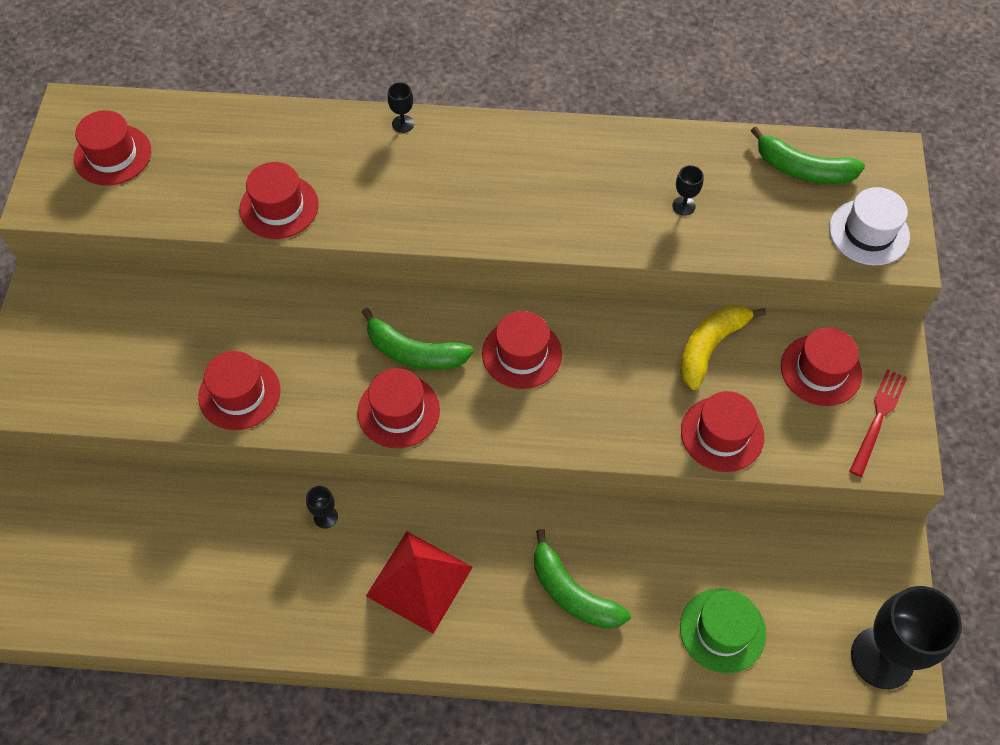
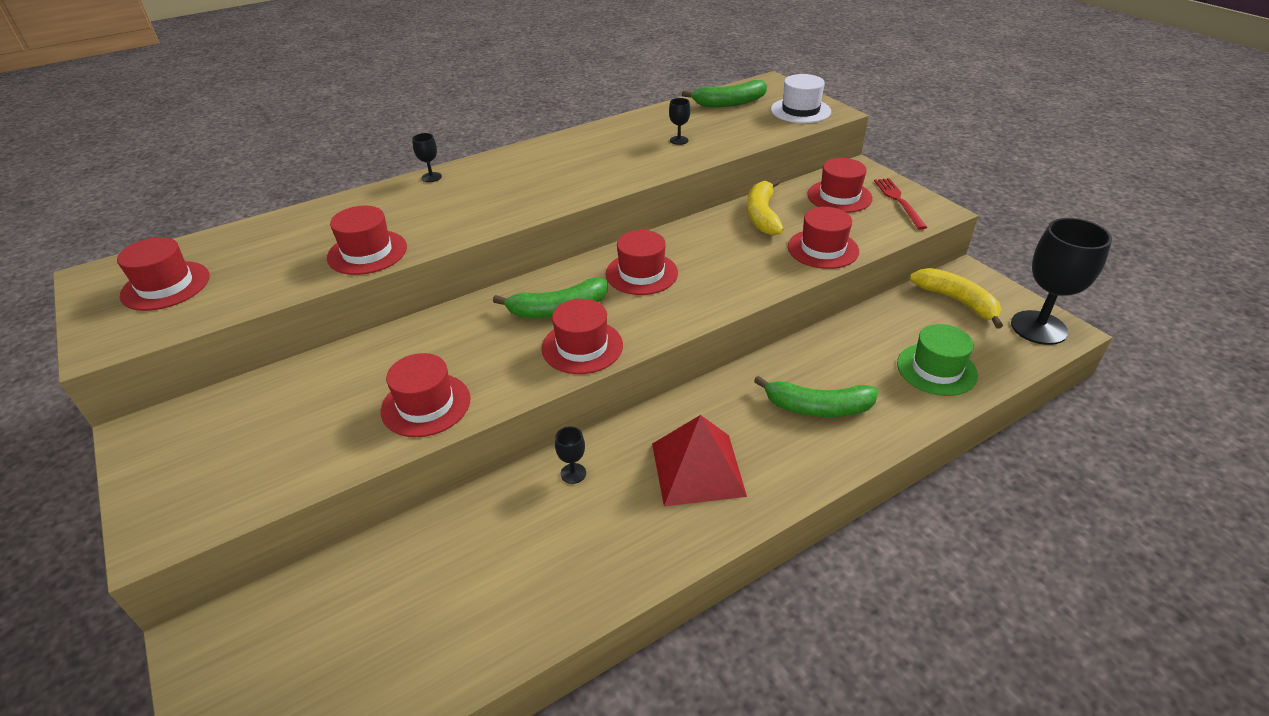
camera: 35 degrees left, 20 degrees down
none -> yellow banana [910,268,1003,329]

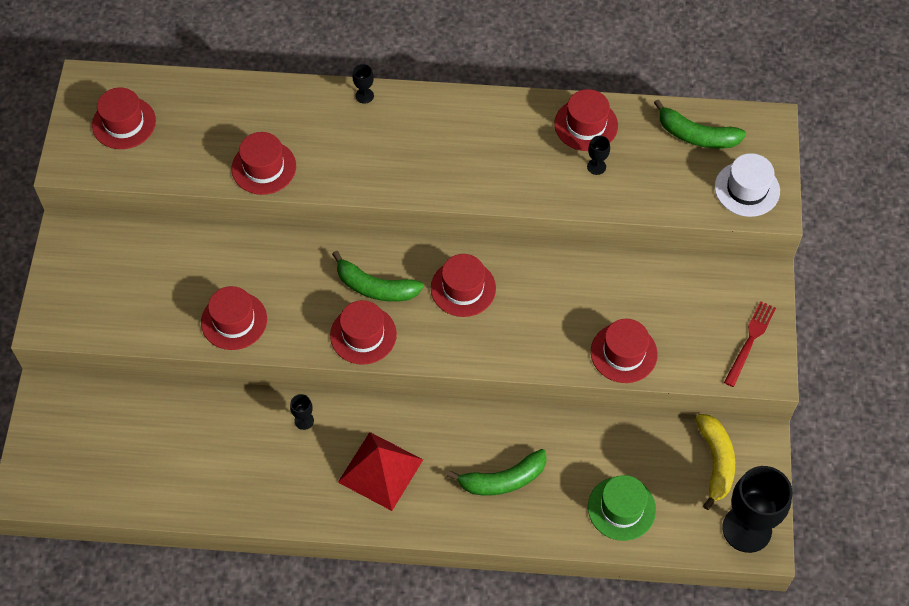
camera: 35 degrees right, 20 degrees up
yellow banana [747,179,784,236] -> none
green banana [754,376,878,417] -> green banana turned 60 degrees counterclockwise [447,449,547,495]
red hat [807,158,873,213] -> red hat moved to [554,89,618,151]

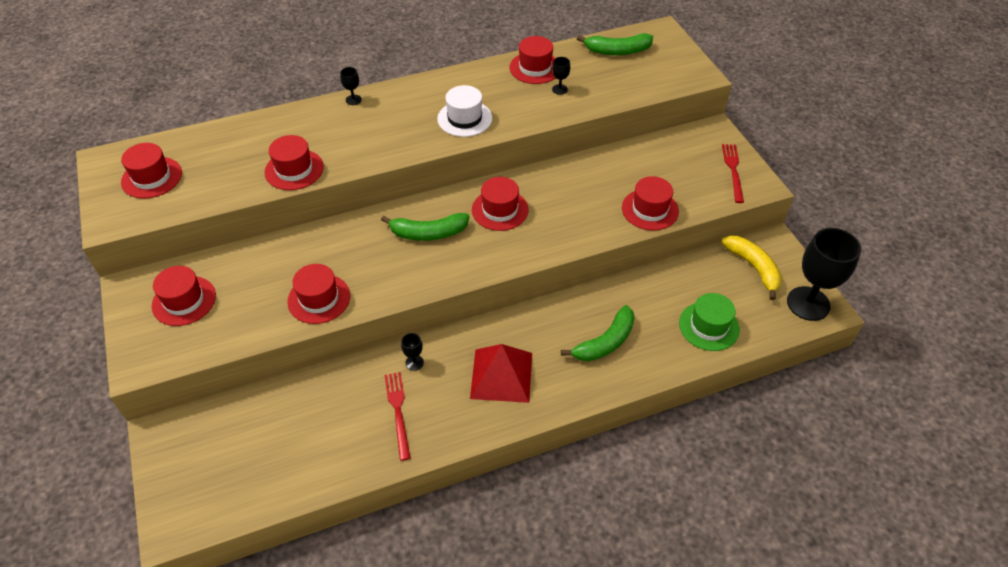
camera: 25 degrees left, 10 degrees down
red hat [330,300,397,365] -> red hat moved to [152,266,216,326]
white hat [715,153,780,217] -> white hat moved to [437,85,492,137]
none -> red fork [385,372,411,461]

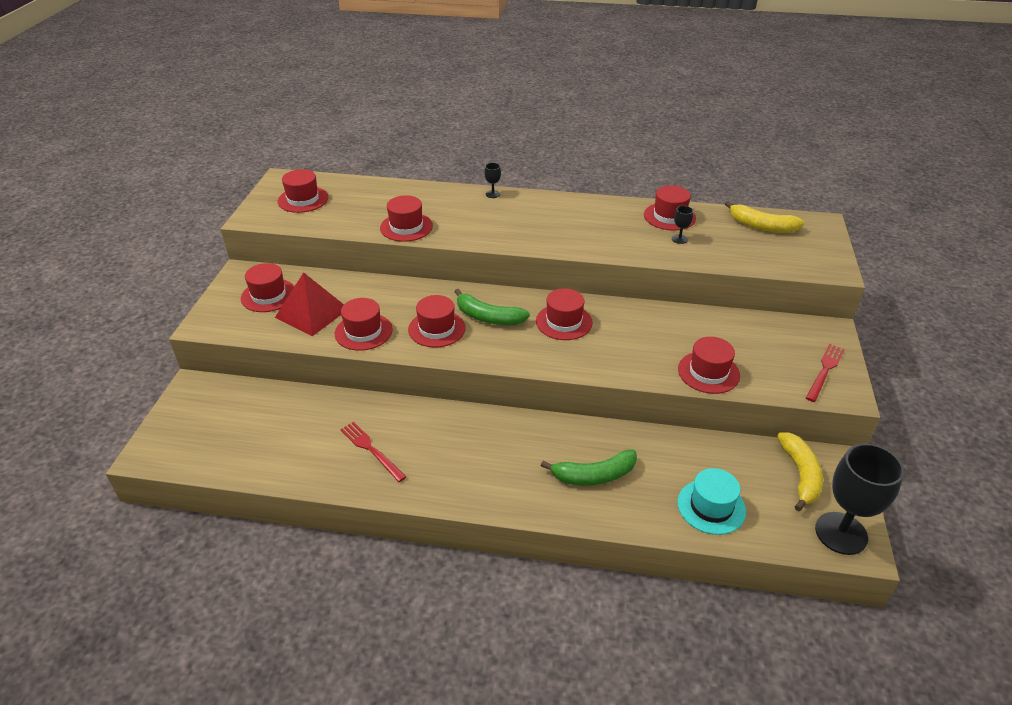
camera: 30 degrees right, 10 degrees down
red fork [385,372,411,461] -> red fork turned 60 degrees counterclockwise [340,422,406,482]
black goblet [401,333,424,371] -> none
white hat [437,85,492,137] -> none
red pyramid [470,344,532,403] -> red pyramid moved to [275,272,344,336]
green banana [577,33,653,55] -> yellow banana [725,201,805,233]
green hat [679,293,740,351] -> turquoise hat [677,468,746,535]
none -> red hat [408,295,466,348]

